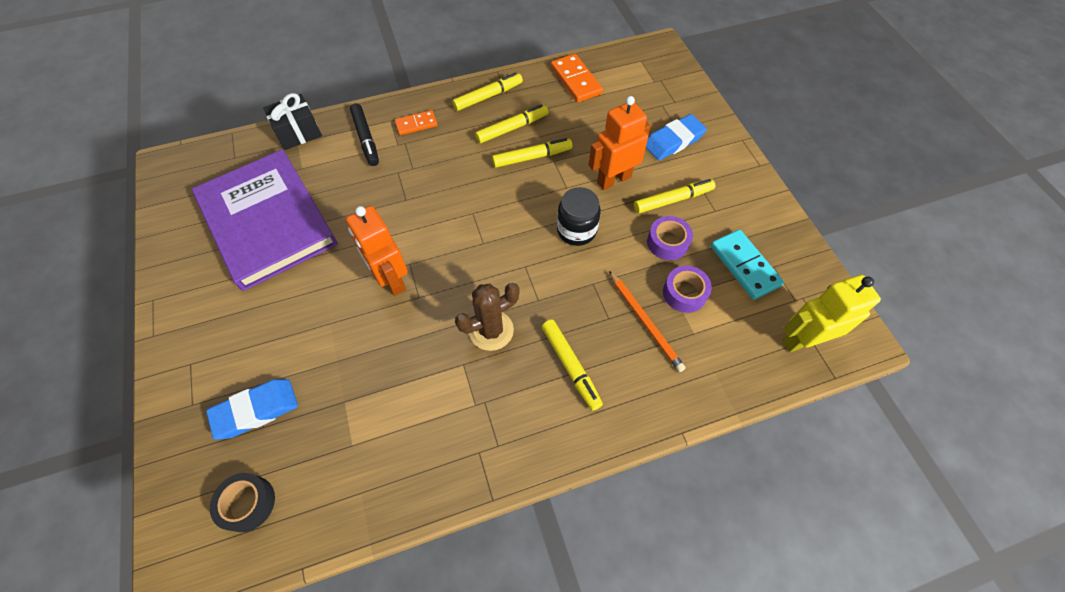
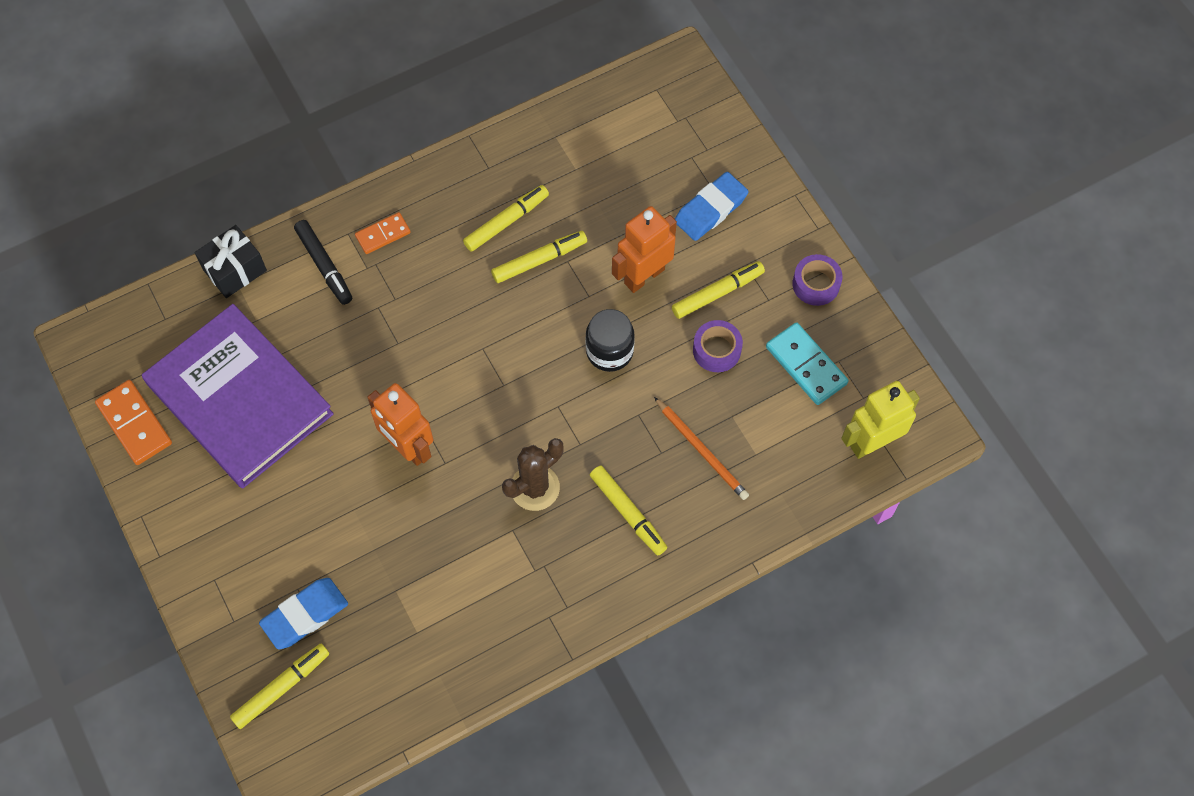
camera: 10 degrees left, 5 degrees up
black tape [210,473,275,532] -> none
yellow marker [452,73,523,111] -> yellow marker moved to [230,644,329,729]
orange domino [551,54,603,102] -> orange domino moved to [95,380,172,465]
purple tape [663,266,712,313] -> purple tape moved to [792,254,843,306]

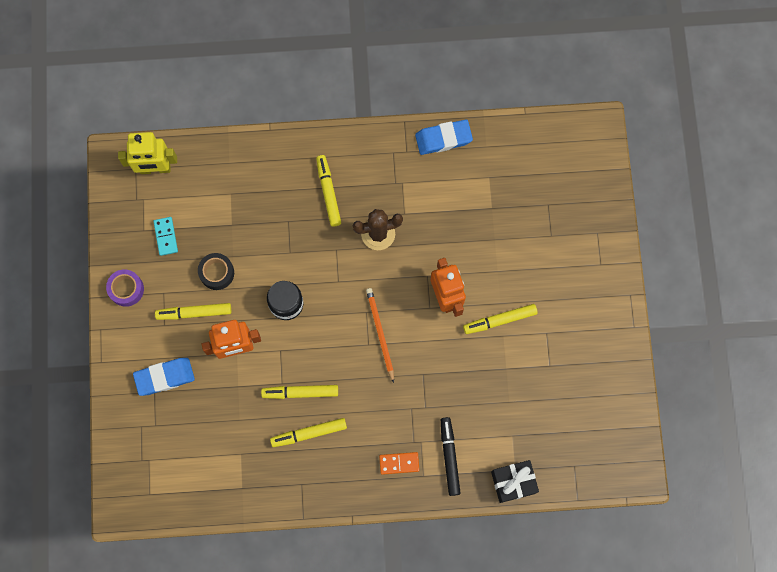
camera: 155 degrees left, 10 degrees up
orange domino [95,380,172,465] -> none
purple book [142,304,334,488] -> none
yellow marker [230,644,329,729] -> yellow marker moved to [463,304,538,334]
blue eraser [259,578,348,649] -> blue eraser moved to [415,119,473,155]
orange pencil [654,397,749,500] -> orange pencil moved to [366,288,394,383]
purple tape [693,320,743,372] -> black tape [198,253,234,290]
turquoise domino [766,322,849,405] -> turquoise domino [153,217,178,256], size x0.64

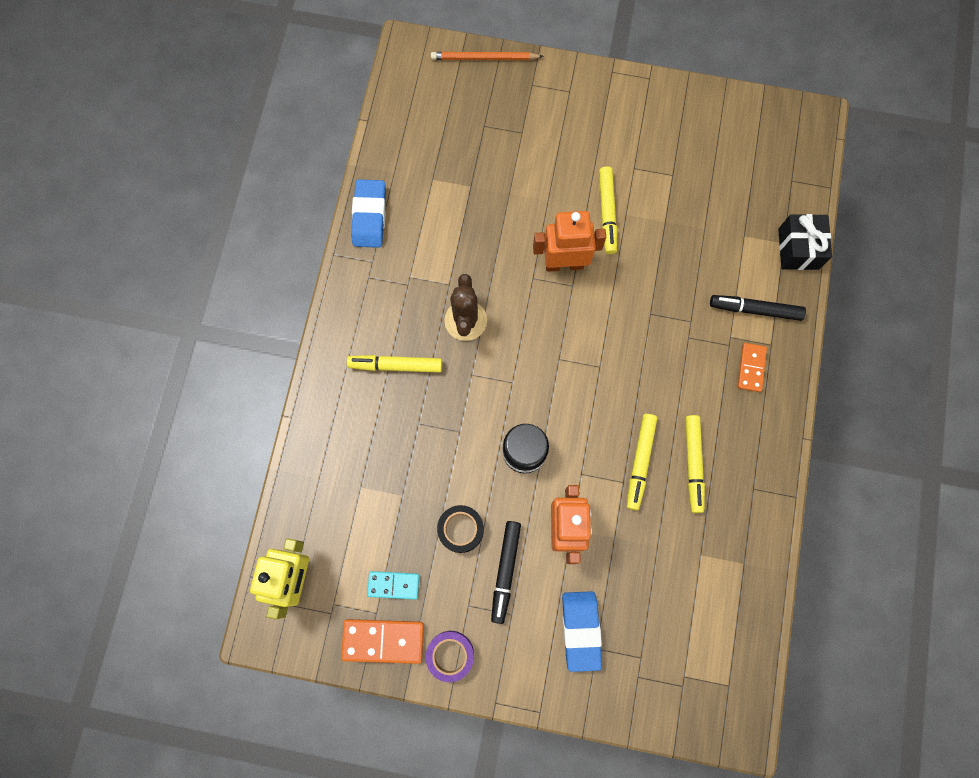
camera: 75 degrees left, 0 degrees up
yellow marker [155,303,231,320] -> black marker [491,521,521,624]
orange pencil [366,288,394,383] -> orange pencil moved to [431,52,544,60]
none -> orange domino [341,619,424,664]

